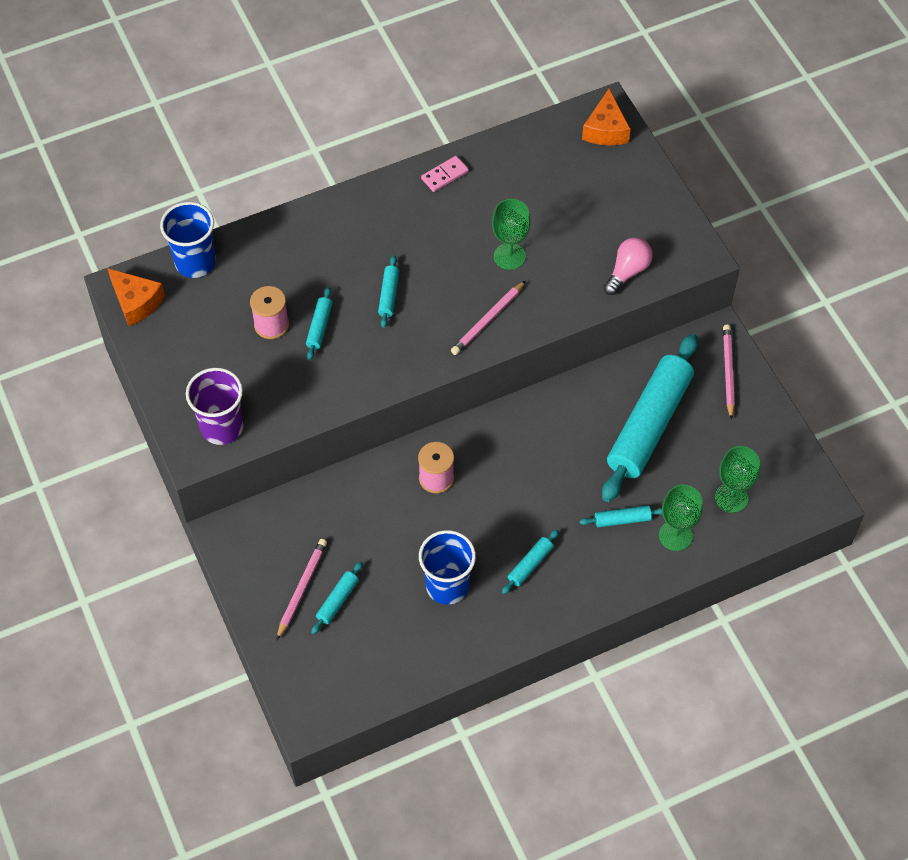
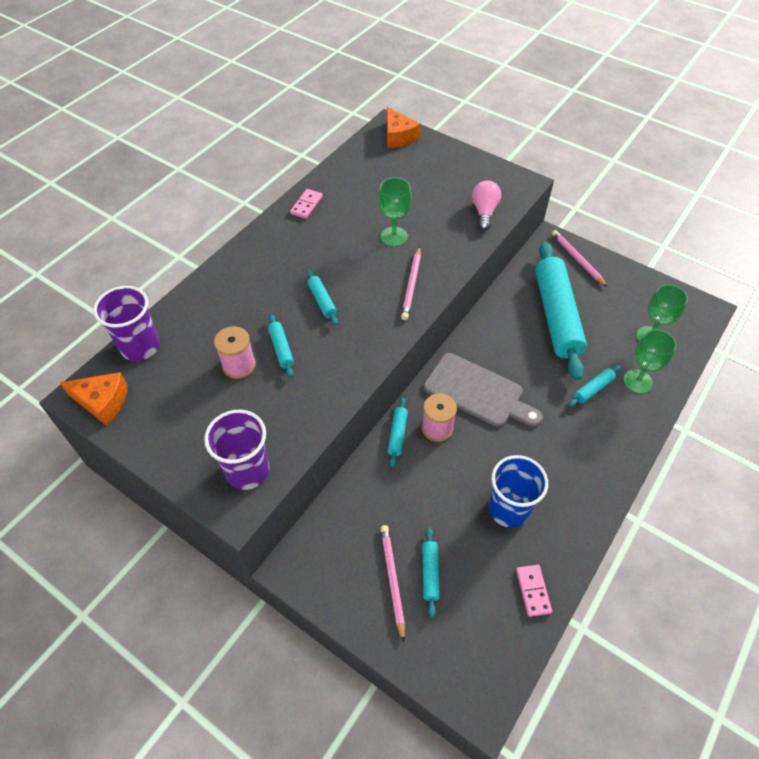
camera: 30 degrees left, 5 degrees down
blue cup [160,202,216,278] -> purple cup [93,286,160,361]
turquoise rolling pin [502,529,559,594] -> turquoise rolling pin moved to [388,398,408,467]
none -> grey cutting board [424,353,543,427]
none -> pink domino [516,565,552,617]

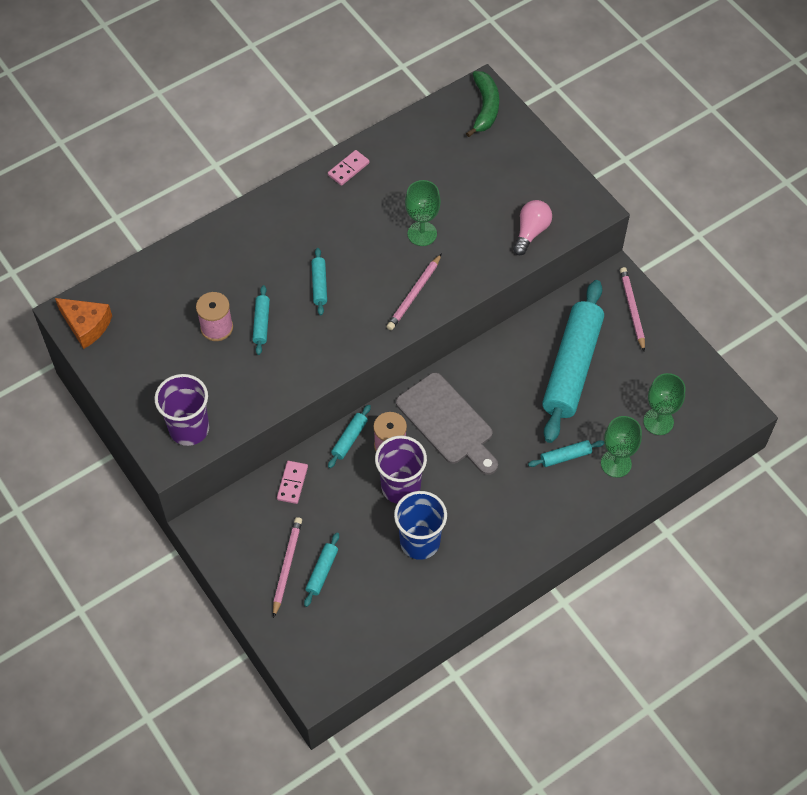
camera: 20 degrees right, 5 degrees up
purple cup [93,286,160,361] -> purple cup moved to [375,436,427,504]
orange cheese [387,107,421,148] -> green banana [466,71,499,137]
pink domino [516,565,552,617] -> pink domino moved to [277,461,308,504]

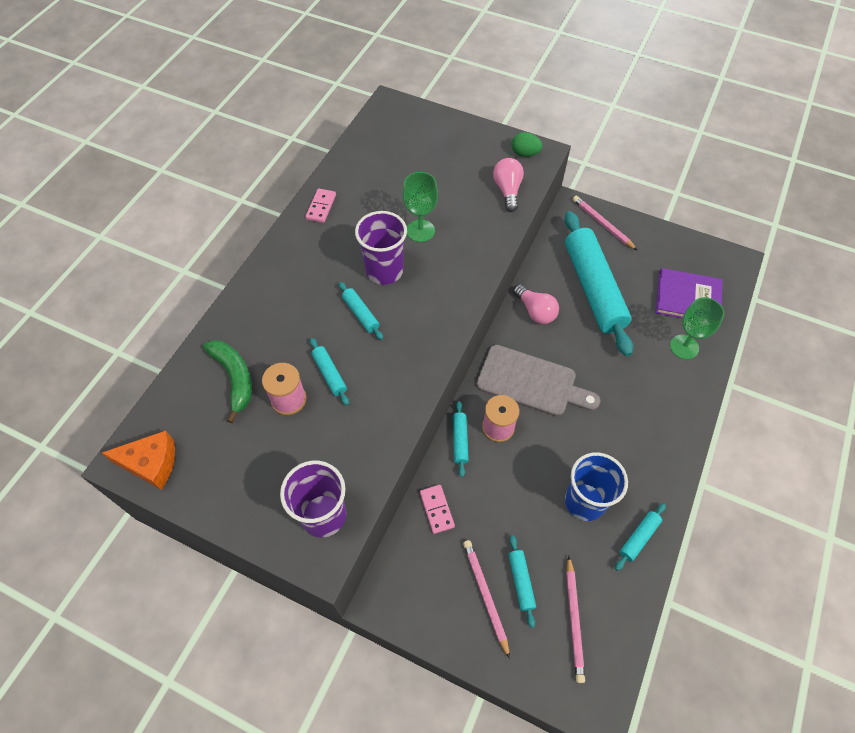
camera: 30 degrees left, 0 degrees up
purple cup [375,436,427,504] -> purple cup moved to [355,211,407,285]
pink pencil [387,253,442,330] -> pink pencil moved to [566,556,585,683]
green banana [466,71,499,137] -> green banana moved to [203,340,252,423]
turquoise rolling pin [528,440,604,467] -> turquoise rolling pin moved to [615,503,666,571]
green goblet [643,373,685,435] -> purple book [656,268,722,318]
none -> green egg [511,132,543,157]
none -> pink light bulb [513,284,559,324]

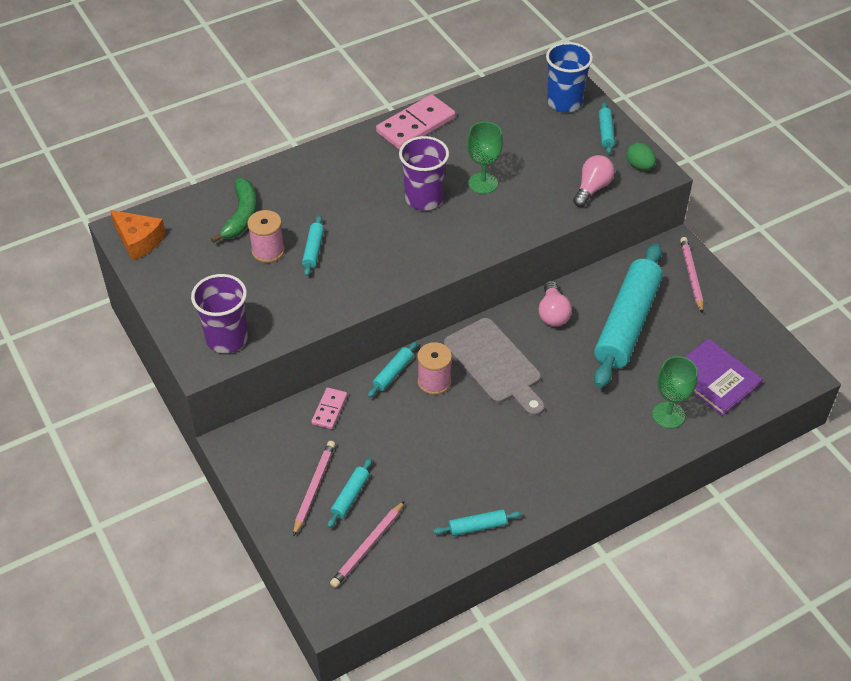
camera: 35 degrees right, 10 degrees down
pink domino [305,188,336,223] -> pink domino [376,94,455,150], size x1.88
turquoise rolling pin [339,282,383,340] -> turquoise rolling pin moved to [599,102,615,154]
blue cup [565,452,628,521] -> blue cup moved to [546,42,593,112]

